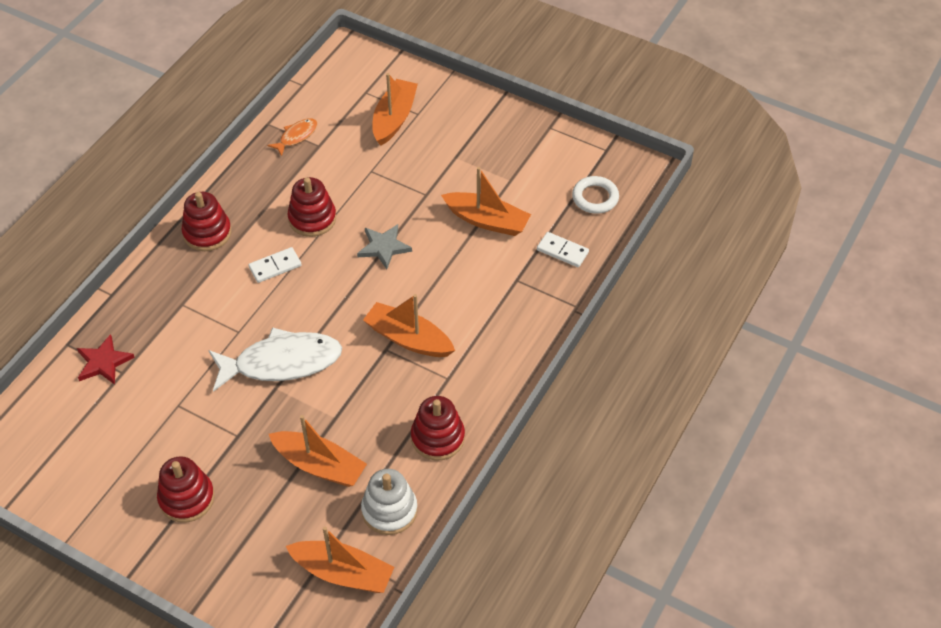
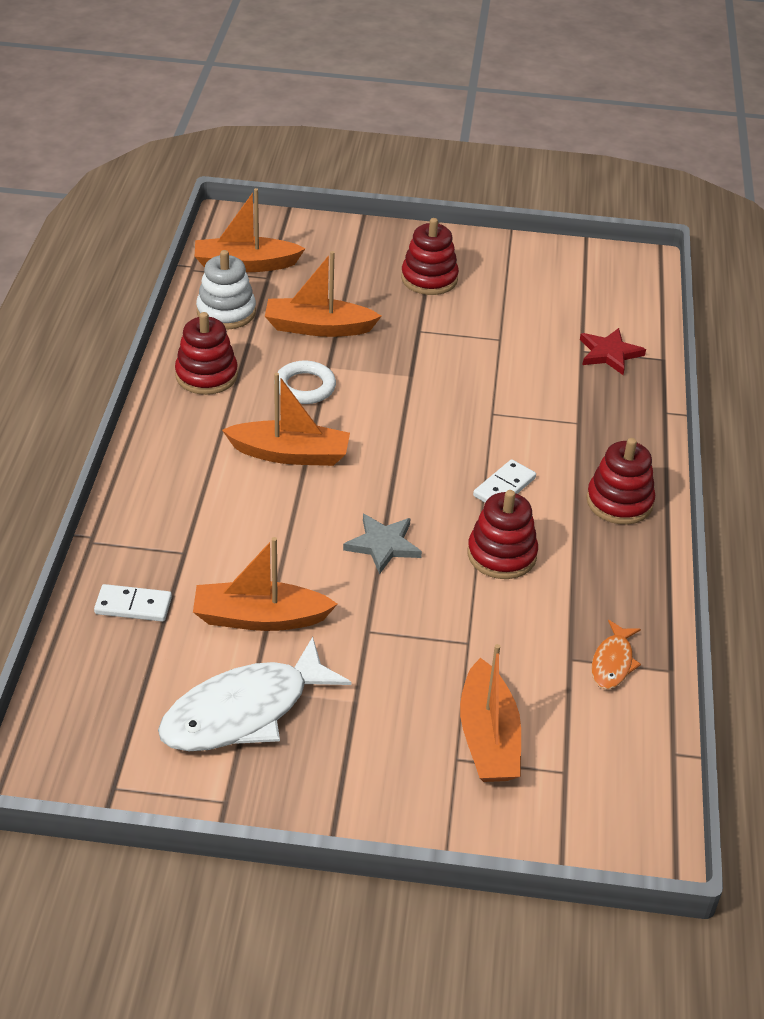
camera: 155 degrees right, 10 degrees down
white fish [208,327,342,392] -> white fish moved to [158,637,351,751]
white ring [572,176,619,214] -> white ring moved to [277,361,336,404]

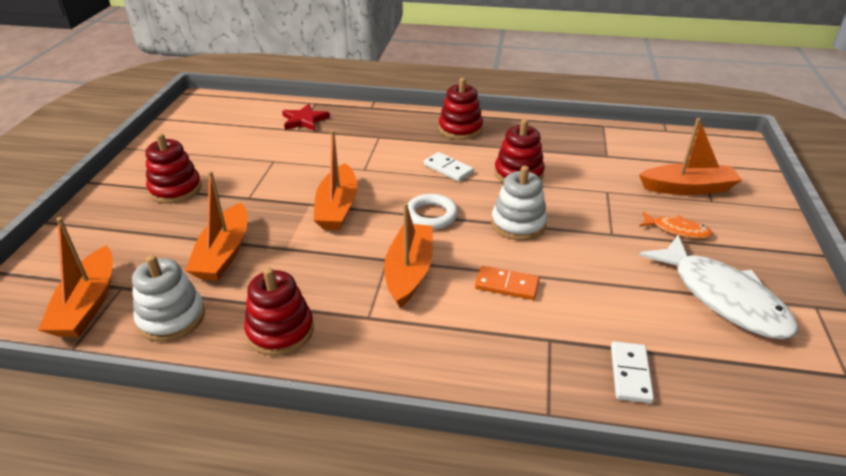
camera: 85 degrees left, 5 degrees down
orange boat [193,537,337,631] -> orange boat moved to [314,130,357,230]
white ring [277,361,336,404] -> white ring moved to [408,194,458,230]
grey star [343,514,422,575] -> white stacking toy [491,166,547,240]
orange fish [591,620,641,689] -> orange fish moved to [639,212,713,239]
none -> orange domino [475,266,539,300]

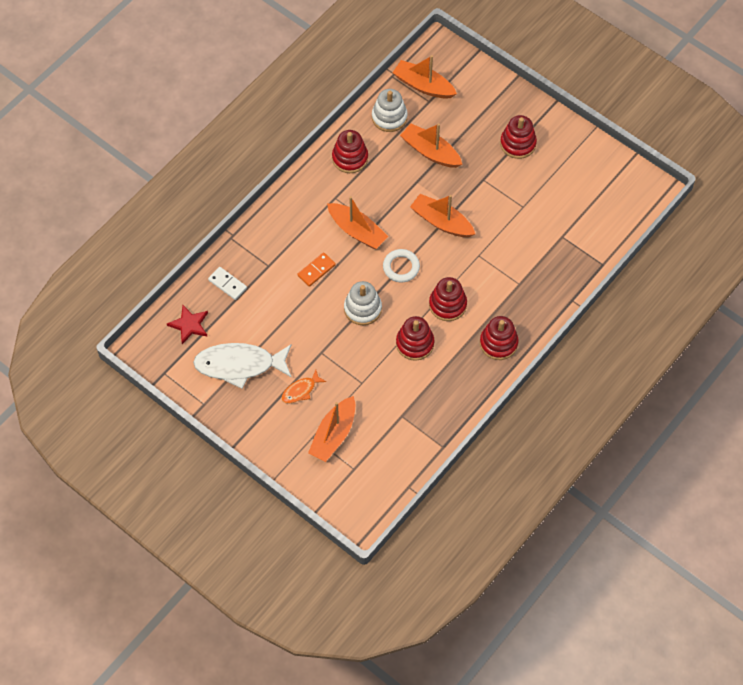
camera: 120 degrees right, 25 degrees up
red star [282,104,330,131] -> red star moved to [167,305,208,344]
white domino [424,152,474,182] -> red stacking toy [429,277,467,321]

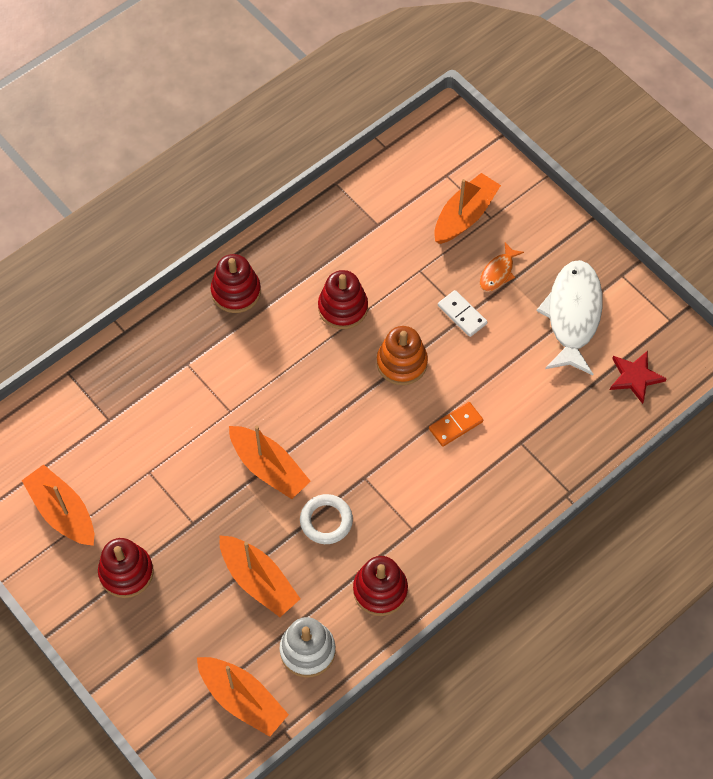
camera: 170 degrees left, 0 degrees up
white fish [193,343,292,389] -> white fish turned 90 degrees counterclockwise [536,260,603,375]
white domino [208,267,247,300] -> white domino moved to [438,290,487,337]
orange fish [281,370,326,404] -> orange fish turned 150 degrees clockwise [480,242,524,292]
orange boat [327,196,388,249] -> orange boat moved to [22,464,94,546]
white stacking toy [344,281,382,325] -> orange stacking toy [377,326,428,385]
white ring [383,249,420,282] -> white ring moved to [300,494,353,544]
red stacking toy [429,277,467,321] -> none

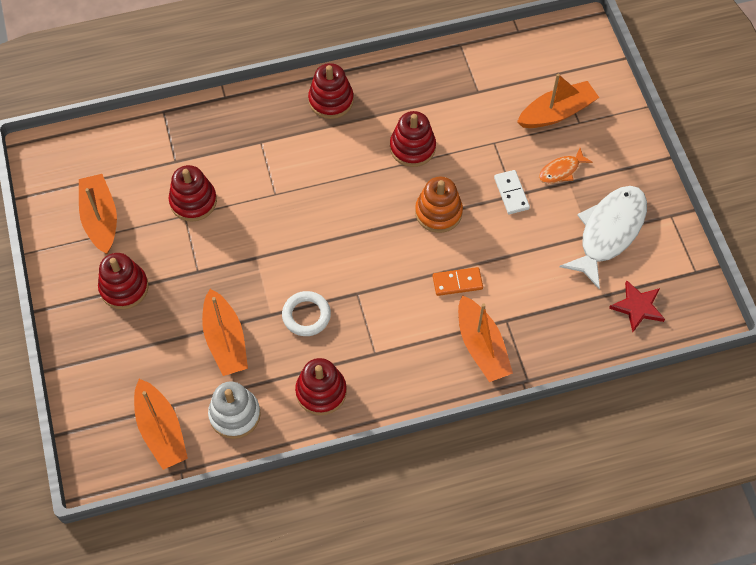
camera: 25 degrees right, 0 degrees up
orange boat [229,425,311,499] -> orange boat moved to [458,295,513,382]
none -> red stacking toy [169,165,217,222]

